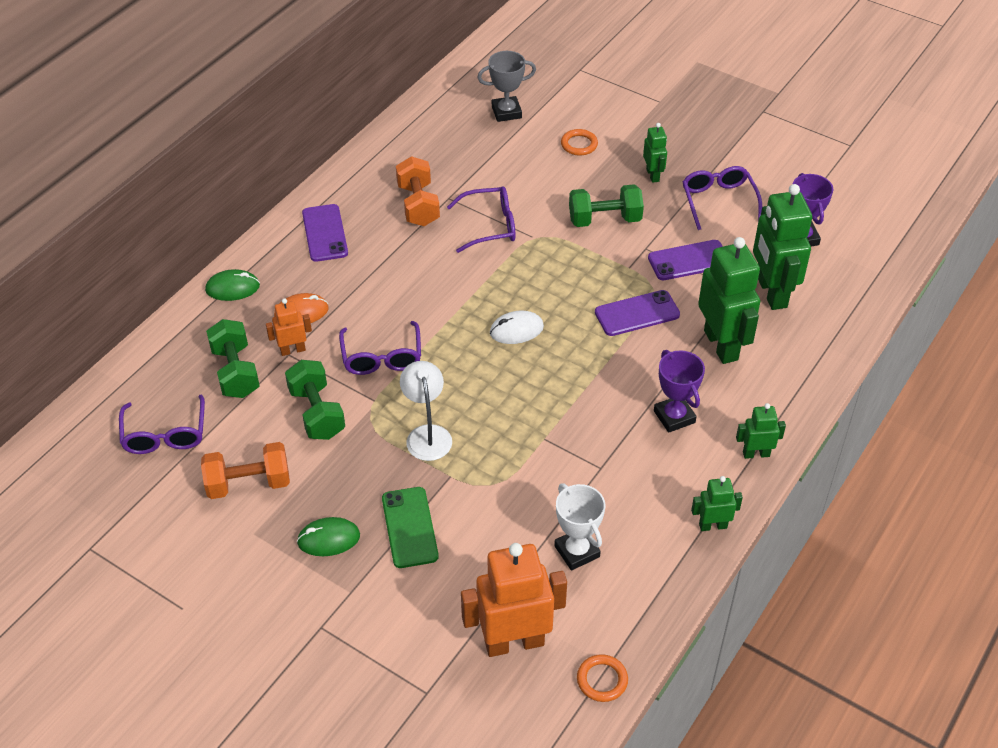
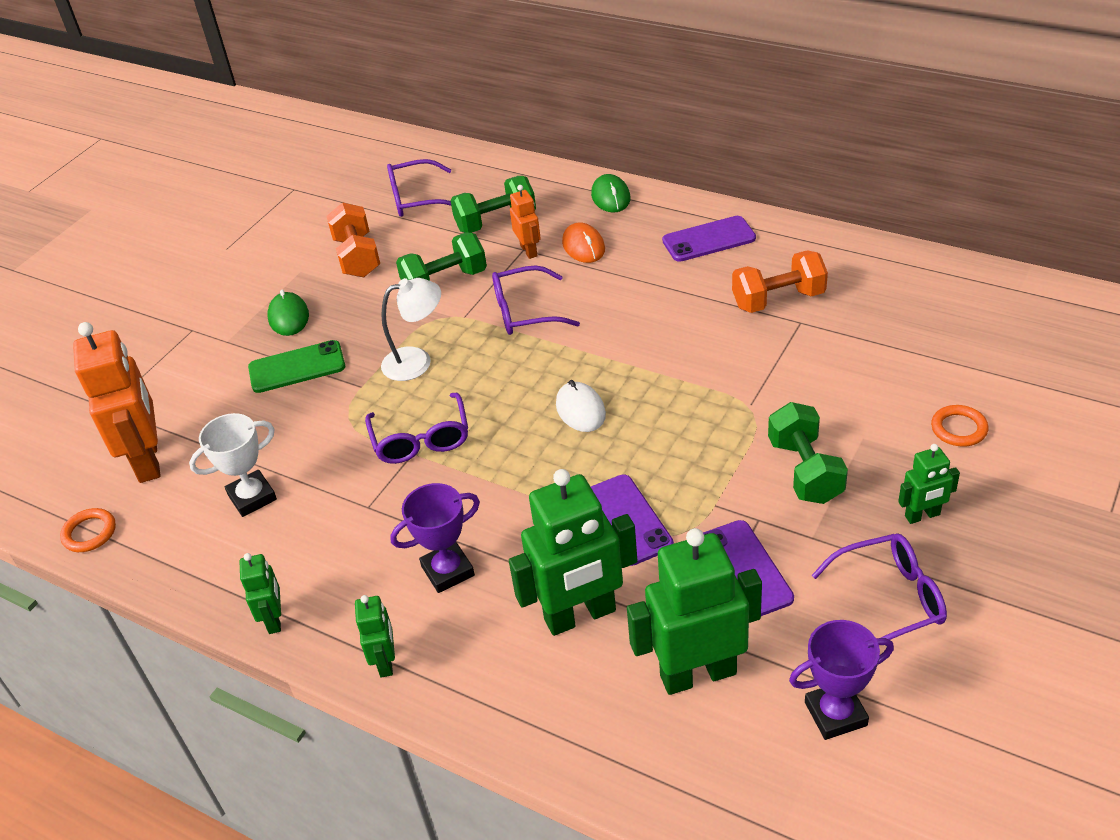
camera: 90 degrees right, 5 degrees down
purple glasses [447,186,516,253] -> purple glasses moved to [365,393,468,464]
grey trophy [477,51,536,122] -> none

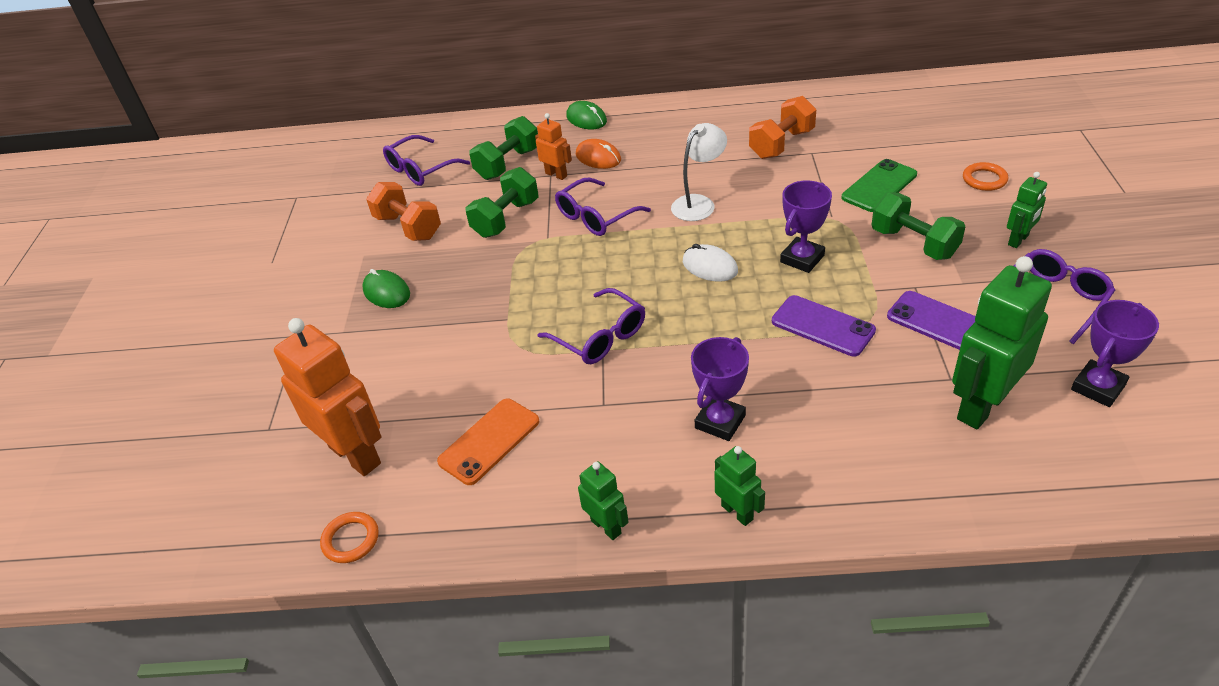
camera: 30 degrees left, 0 degrees up
white trophy [189,413,277,517] -> orange phone [437,399,539,485]
green phone [248,340,345,393] -> green phone moved to [842,159,917,212]
white lamp [381,278,441,381] -> white lamp moved to [671,123,727,221]
green robot [509,469,637,636] -> none
purple phone [662,216,756,262] -> none
none -> purple trophy [780,180,832,273]

